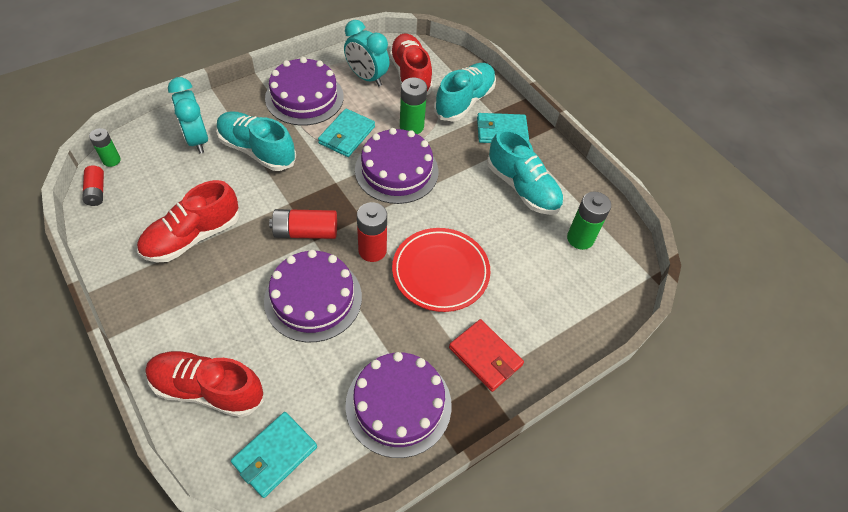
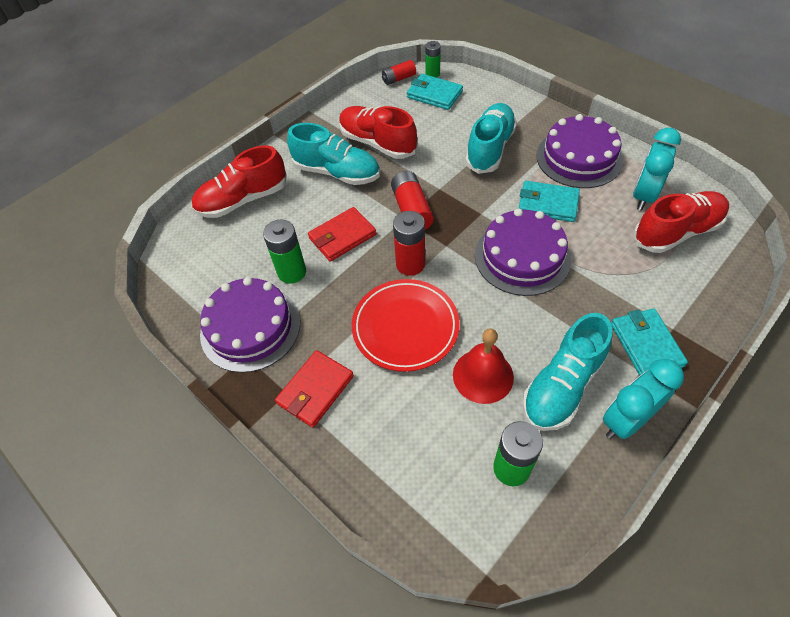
camera: 85 degrees right, 0 degrees up
red shoe [145,351,264,417] -> red shoe turned 120 degrees counterclockwise [191,145,287,218]
turquoise clock [168,77,208,153] -> turquoise clock moved to [603,359,684,439]
turquoise wallet [231,412,317,498] -> turquoise wallet moved to [407,74,463,110]
purple cake [264,250,362,342] -> red wallet [308,207,376,262]
green battery [400,78,427,134] -> green battery moved to [263,220,306,284]
turquoise shoe [434,63,496,122] -> turquoise shoe moved to [287,123,380,185]
none -> red bell [453,328,514,404]

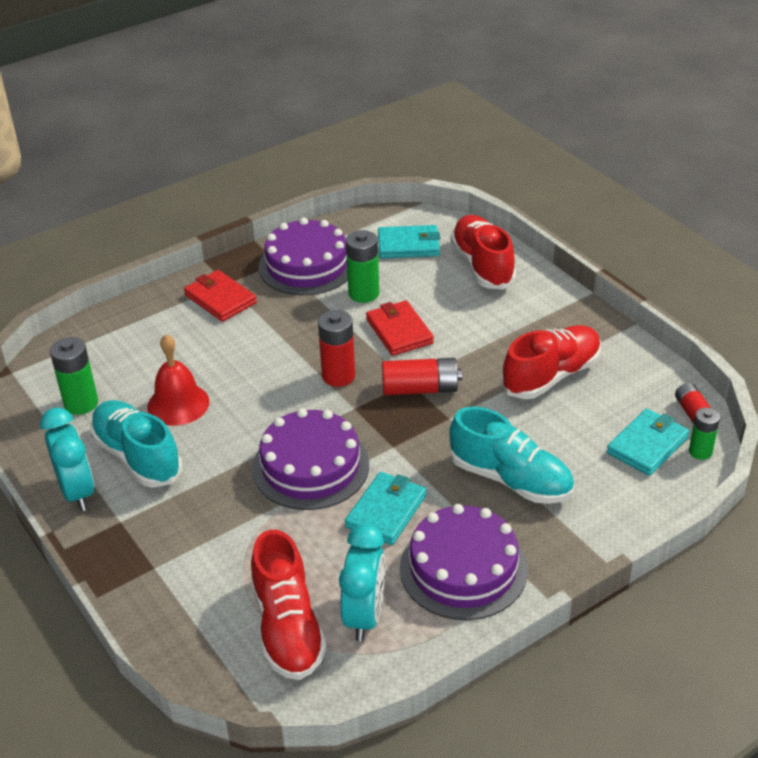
camera: 100 degrees right, 15 degrees down
turquoise shoe [287,123,380,185] -> none
red plate [352,279,460,372] -> none
turquoise wallet [611,308,688,376] -> turquoise wallet moved to [378,225,440,258]
turquoise clock [633,128,681,210] -> turquoise clock turned 60 degrees clockwise [339,523,385,641]

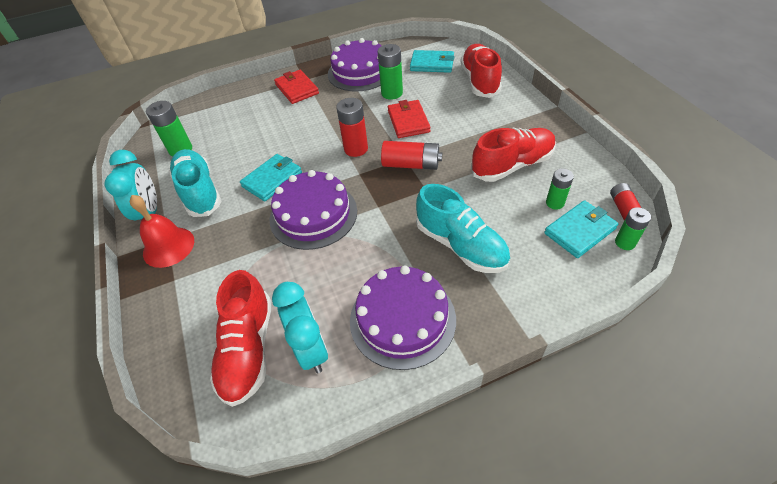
camera: 15 degrees right, 10 degrees up
red bell [147,334,209,426] -> red bell moved to [130,195,194,268]
turquoise clock [339,523,385,641] -> turquoise clock turned 45 degrees counterclockwise [272,282,328,373]
turquoise wallet [345,472,426,545] -> turquoise wallet moved to [240,154,302,201]
none -> green battery [546,168,574,210]

